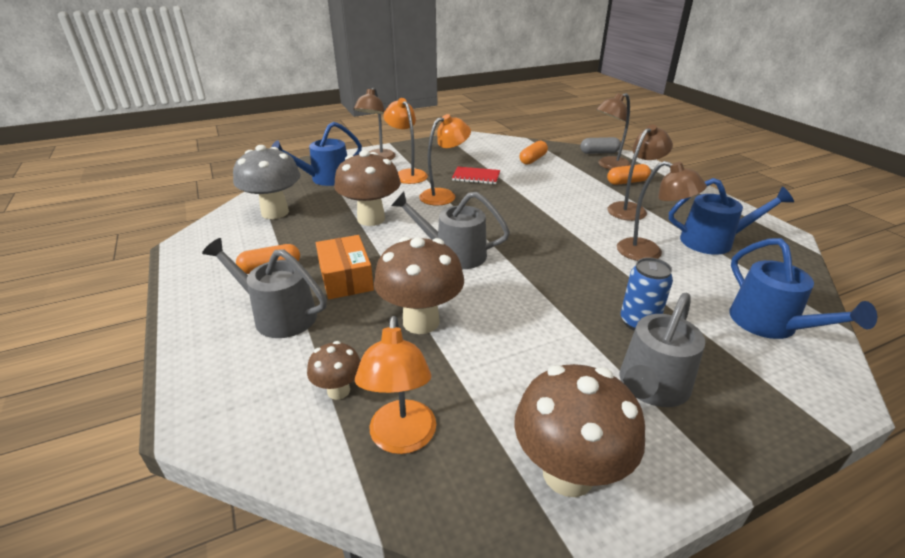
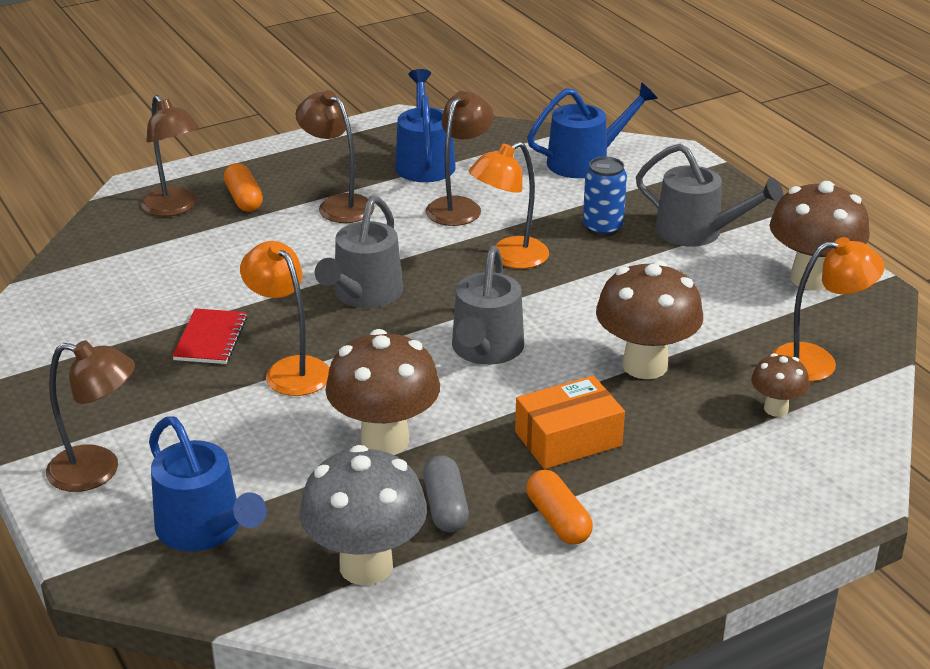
camera: 95 degrees left, 0 degrees up
grey watering can [202,238,327,338] -> grey watering can moved to [315,196,403,308]
orange lamp [383,98,428,184] -> orange lamp moved to [469,141,549,269]
orange capsule [520,141,548,165] -> none
grey capsule [580,137,621,154] -> grey capsule moved to [423,455,469,532]

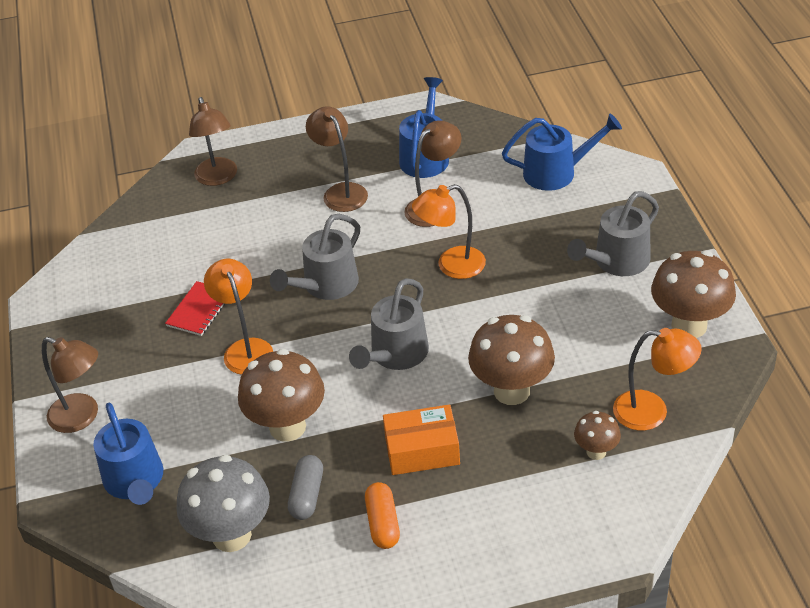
camera: 20 degrees right, 10 degrees up
orange capsule [224,163,263,212] -> none
blue can [583,157,627,236] -> none
grey watering can [636,144,783,247] -> grey watering can turned 90 degrees clockwise [567,191,659,276]

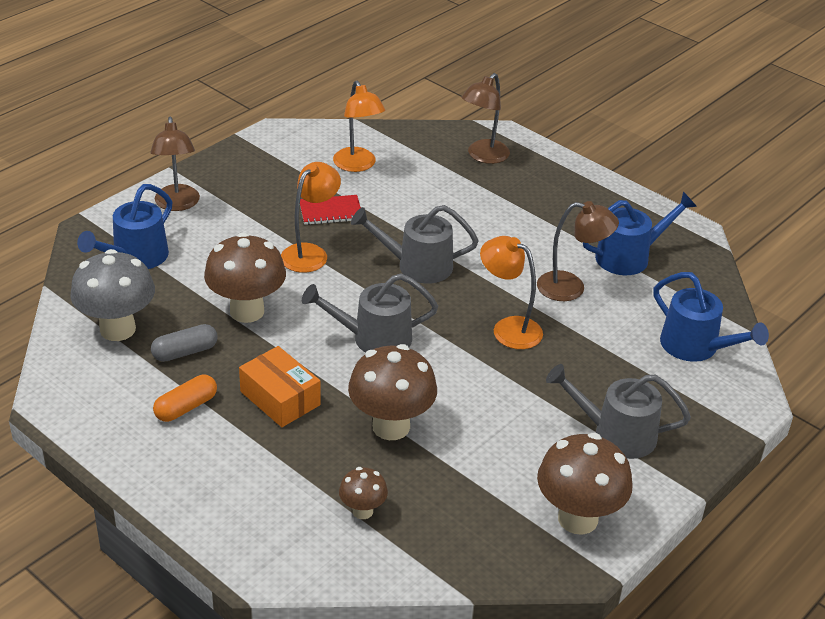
camera: 50 degrees right, 5 degrees down
brown lamp [306,106,368,212] -> none
orange lamp [613,328,702,431] -> orange lamp moved to [333,80,385,172]

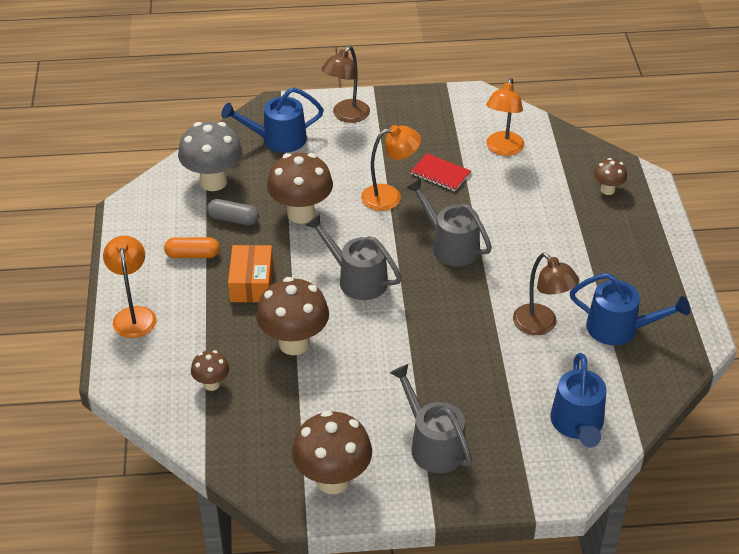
camera: 45 degrees right, 5 degrees up
brown lamp [462,73,510,164] -> brown mushroom [594,158,627,195]
orange lamp [480,236,543,349] -> orange lamp moved to [103,236,156,338]

